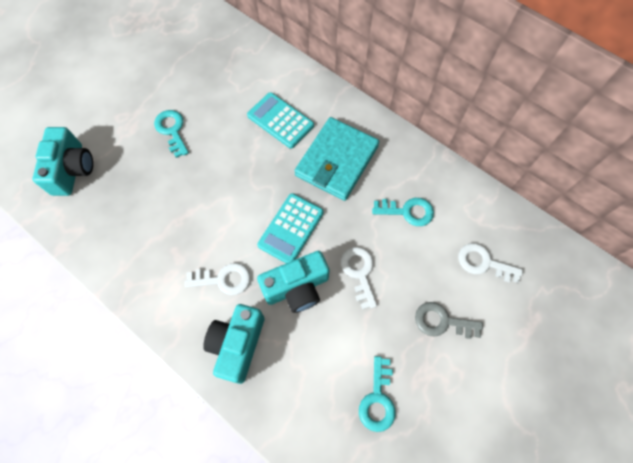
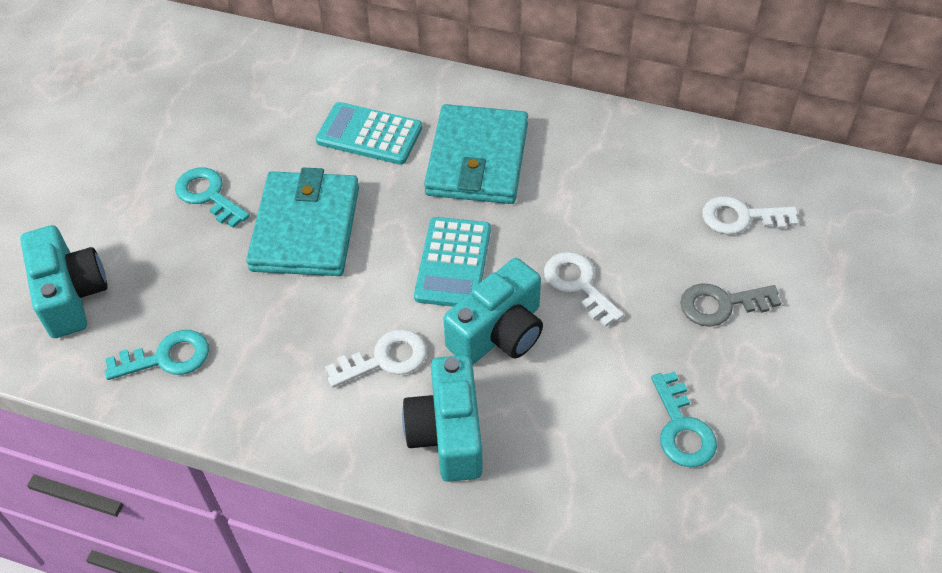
camera: 20 degrees left, 15 degrees down
turquoise key [372,198,434,226] -> turquoise key moved to [105,330,209,380]
none -> turquoise wallet [246,168,359,276]

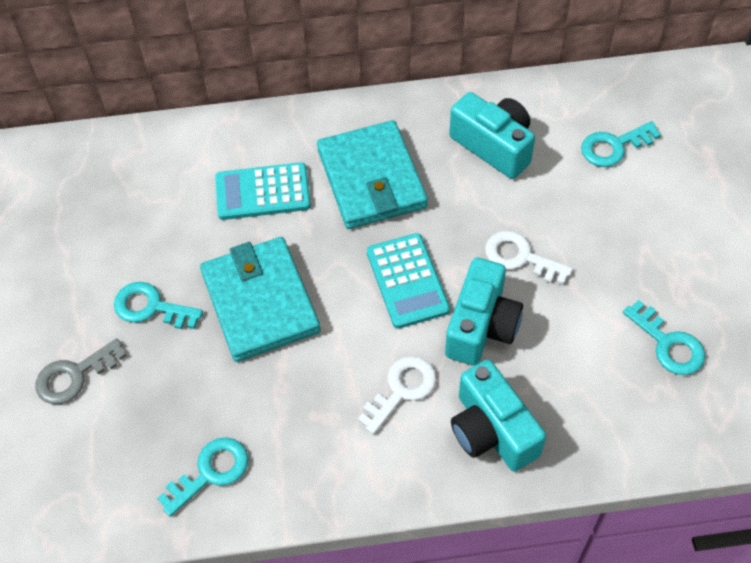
camera: 25 degrees left, 5 degrees up
turquoise camera [20,225,107,338] -> turquoise camera moved to [449,92,535,179]
grey key [680,283,781,327] -> grey key moved to [36,338,127,404]
white key [702,196,798,234] -> turquoise key [581,121,661,167]

